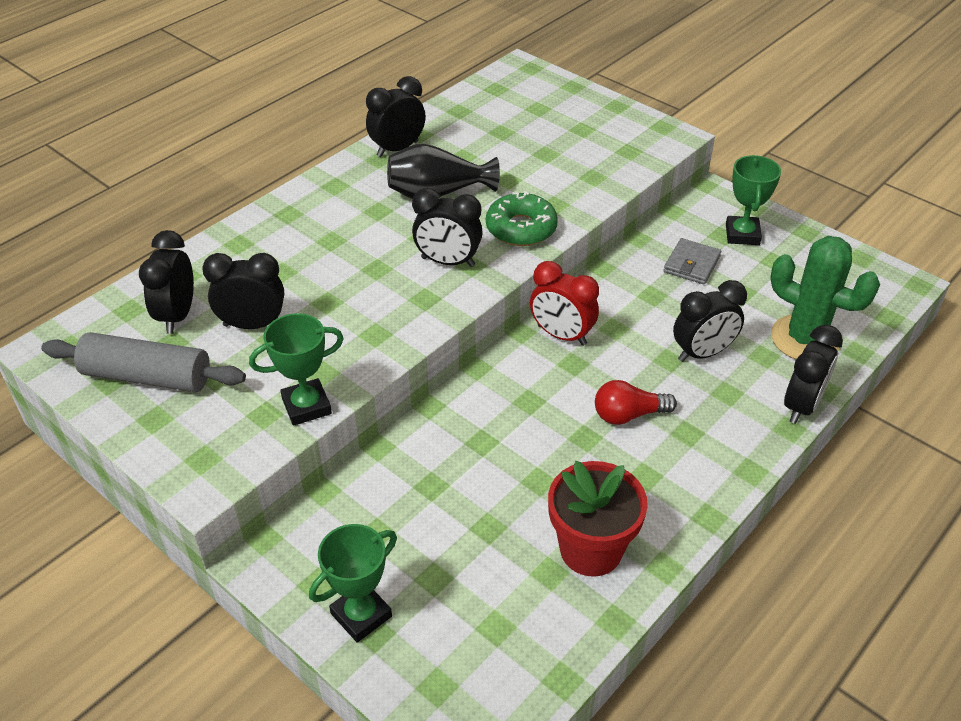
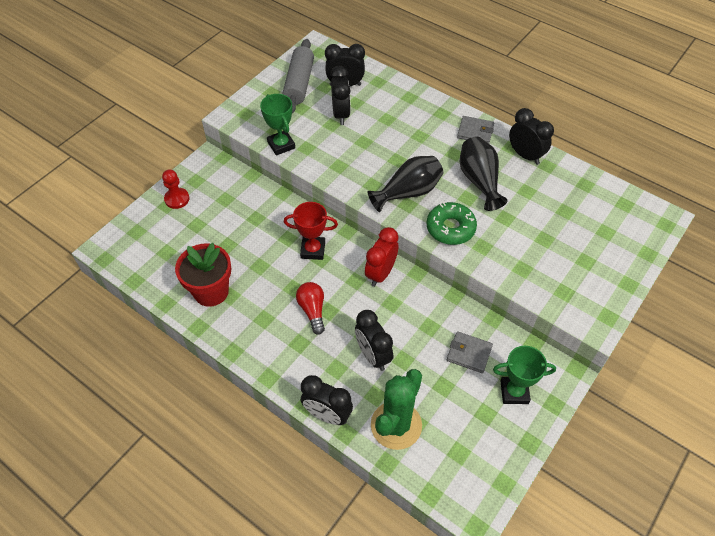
camera: 85 degrees right, 10 degrees up
green trophy [309,524,397,643] -> red pawn [162,169,189,209]
black clock [412,188,483,267] -> black vase [368,156,443,212]
none -> red trophy [284,202,338,260]
none -> grey wallet [457,116,494,143]

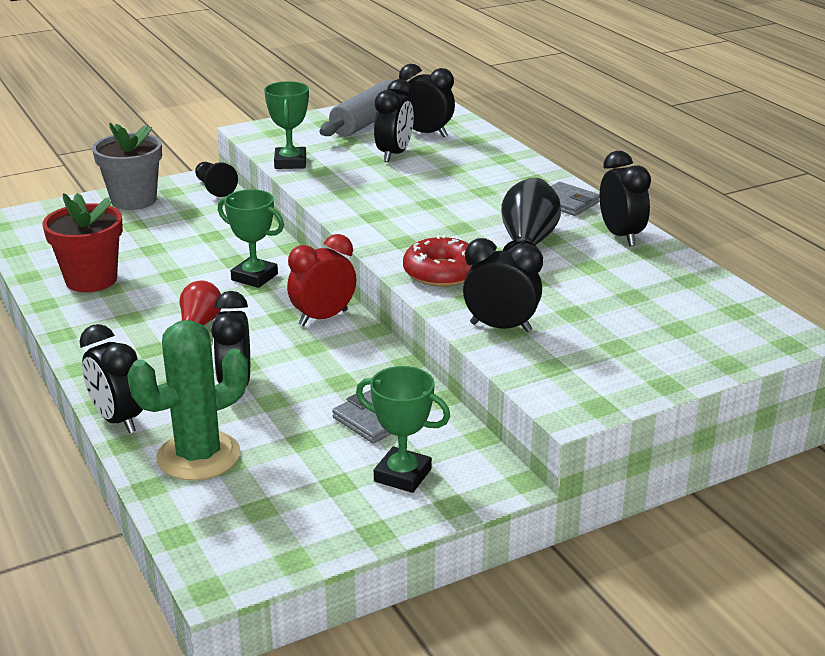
camera: 25 degrees right, 25 degrees down
red pawn [162,169,189,209] -> grey flower pot [92,123,162,210]
red trophy [284,202,338,260] -> green trophy [218,189,284,288]
black vase [368,156,443,212] -> none
green donut [427,202,477,245] -> red donut [403,235,472,287]
none -> black pawn [195,162,238,197]
none -> black clock [463,238,543,332]

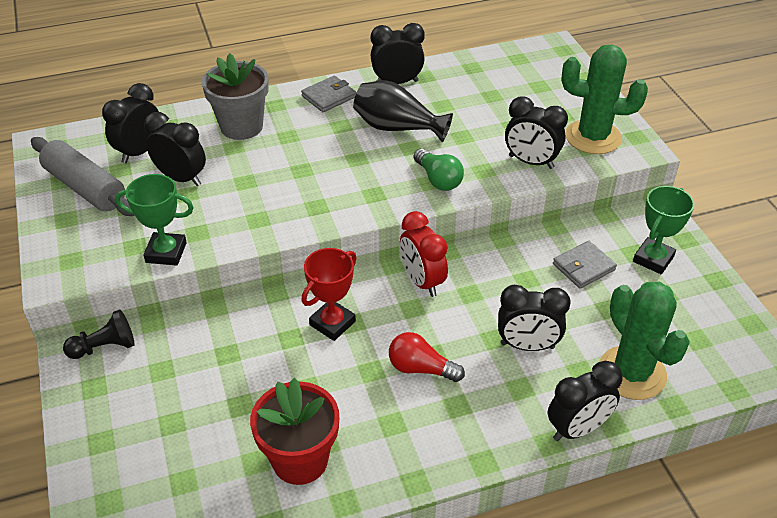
camera: 80 degrees left, 15 degrees up
grey flower pot [92,123,162,210] -> grey flower pot moved to [202,53,269,140]
green trophy [218,189,284,288] -> red trophy [301,248,357,341]
red donut [403,235,472,287] -> green light bulb [413,149,464,191]
black clock [463,238,543,332] -> black clock turned 90 degrees counterclockwise [505,97,568,169]
none -> green cactus [562,44,648,154]

